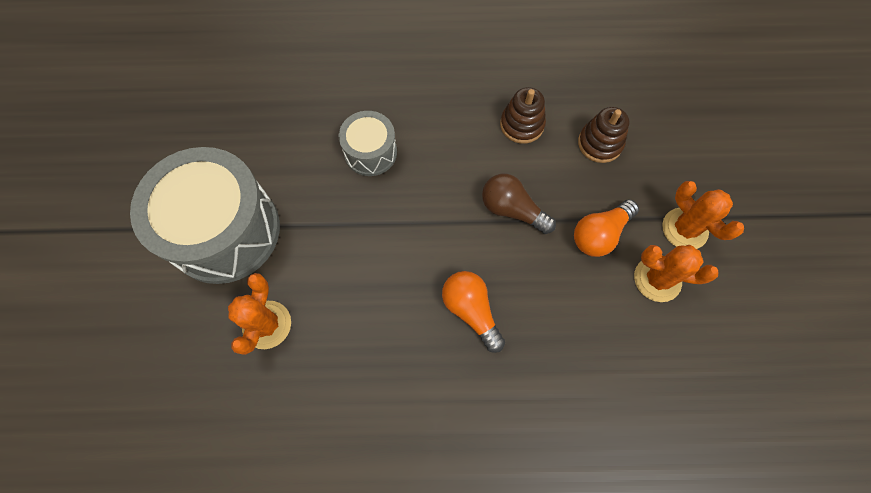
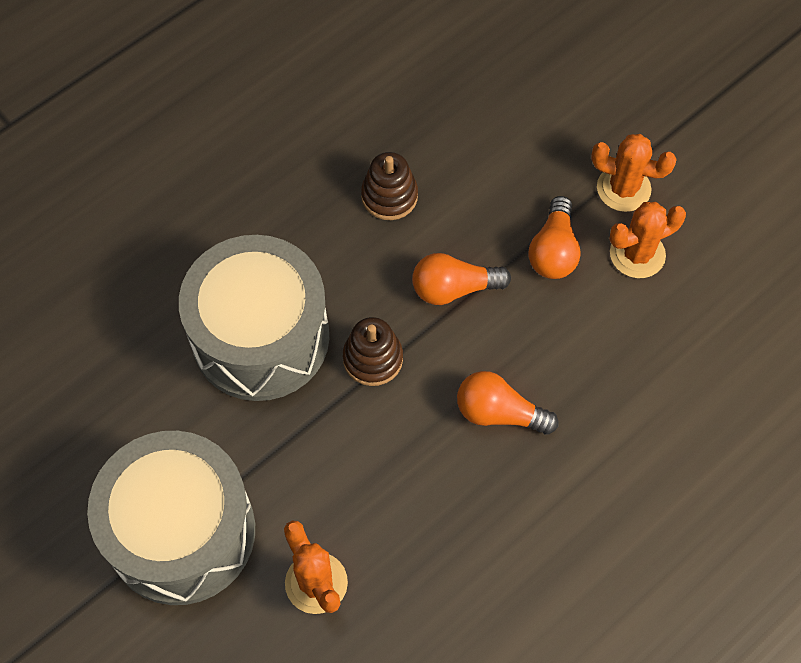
camera: 40 degrees left, 5 degrees down
grey drum [339,111,397,176] -> grey drum [179,235,329,401], size x1.96
brown light bulb [482,174,556,234] -> orange light bulb [412,253,511,305]
brown stacking toy [578,107,630,163] -> brown stacking toy moved to [343,317,403,386]

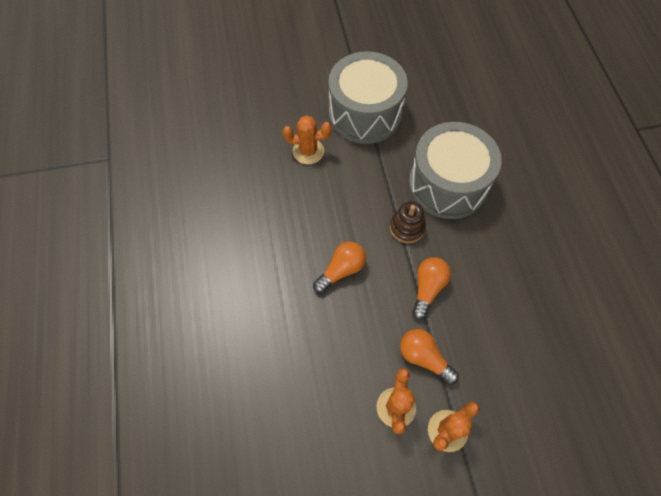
camera: 120 degrees right, 0 degrees up
brown stacking toy [361,152,418,220] -> none

